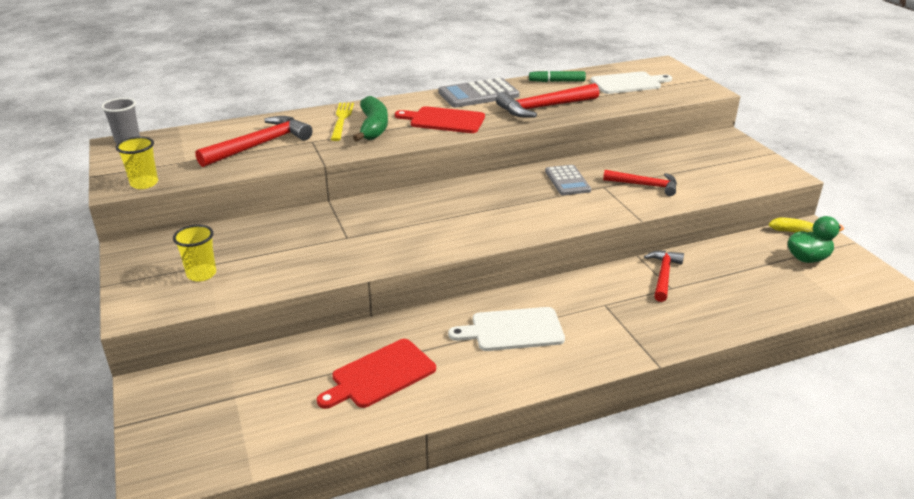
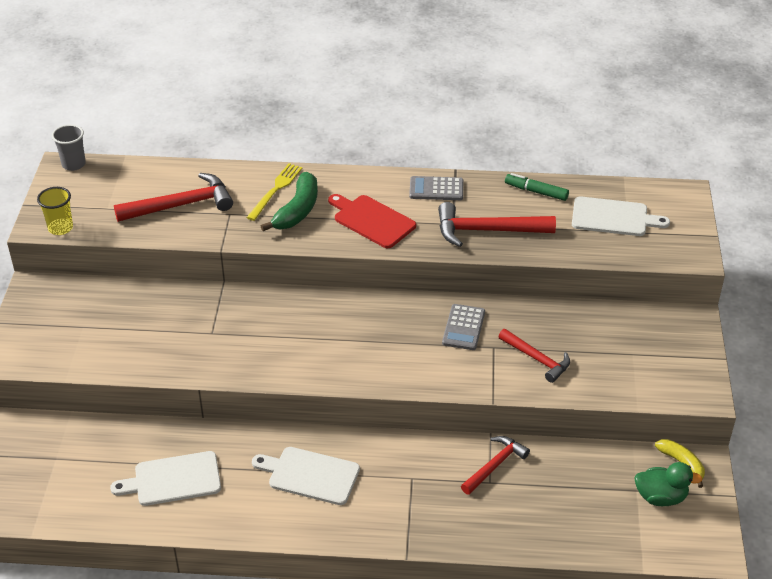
camera: 25 degrees right, 10 degrees up
yellow cup [173,225,216,282] -> none
red cutting board [317,339,436,409] -> white cutting board [110,451,221,506]
grey calculator [438,78,520,108] -> grey calculator [409,176,463,200], size x0.66

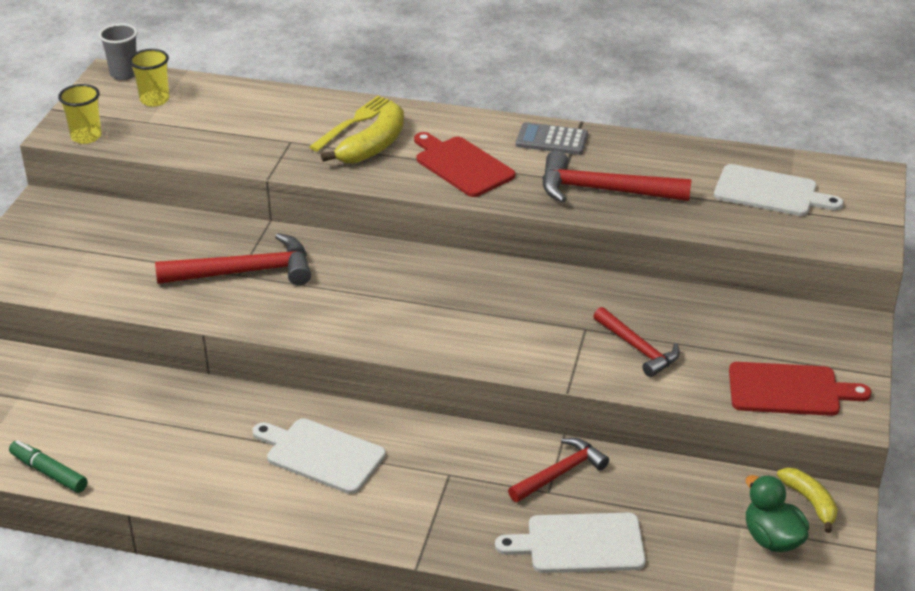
camera: 10 degrees right, 5 degrees down
white cutting board [110,451,221,506] -> white cutting board moved to [495,513,646,573]
red hammer [114,173,233,222] -> red hammer moved to [155,233,311,285]
green banana [261,172,318,231] -> yellow banana [321,102,404,164]
grey calculator [442,304,485,350] -> none
green marker [505,173,569,201] -> green marker moved to [9,440,88,493]
green duck [634,462,703,506] -> green duck turned 135 degrees counterclockwise [746,475,809,552]
none -> yellow cup [129,49,169,107]
none -> red cutting board [729,362,871,416]

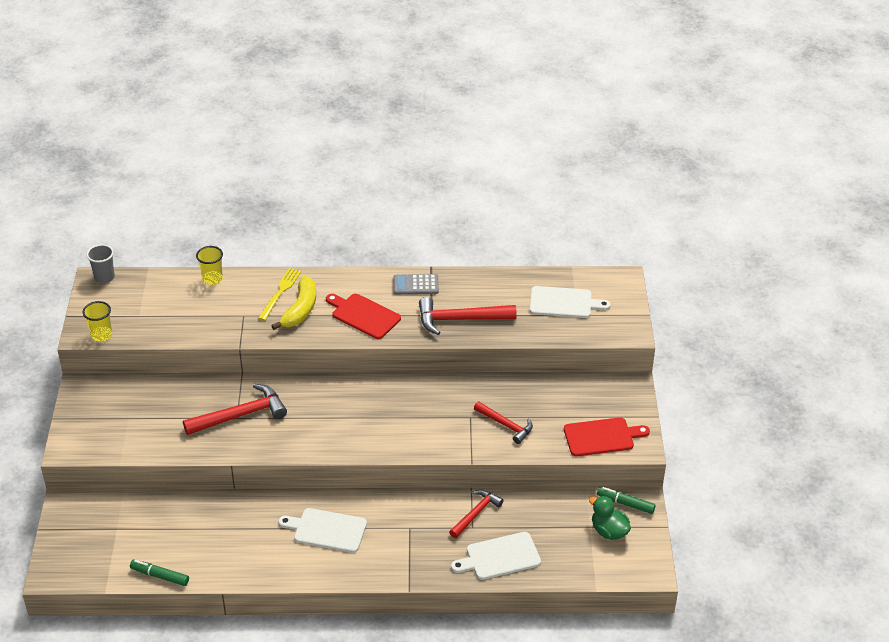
camera: 15 degrees left, 5 degrees up
yellow cup [129,49,169,107] -> yellow cup moved to [196,246,223,285]
yellow banana [777,468,838,533] -> green marker [597,487,656,514]

